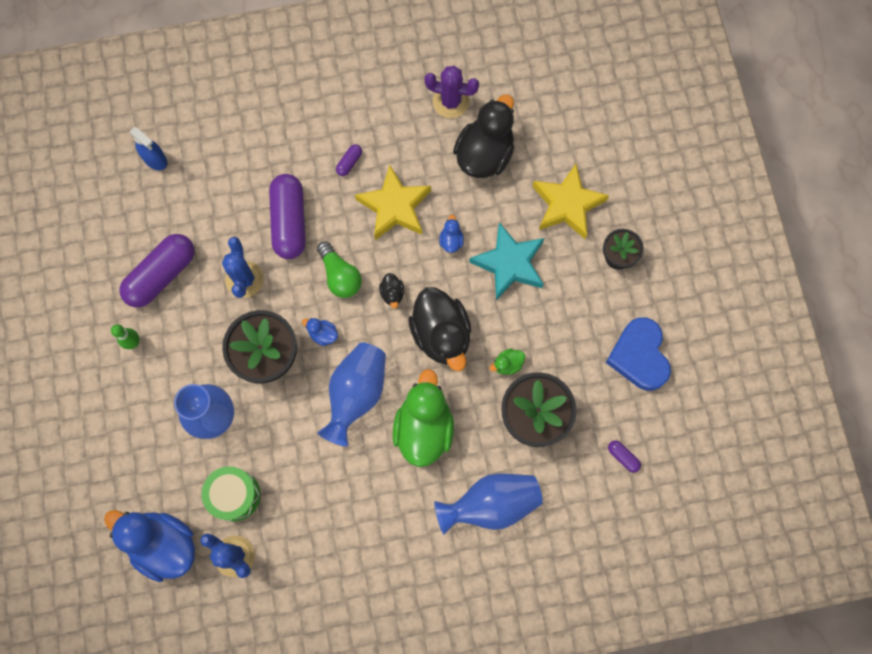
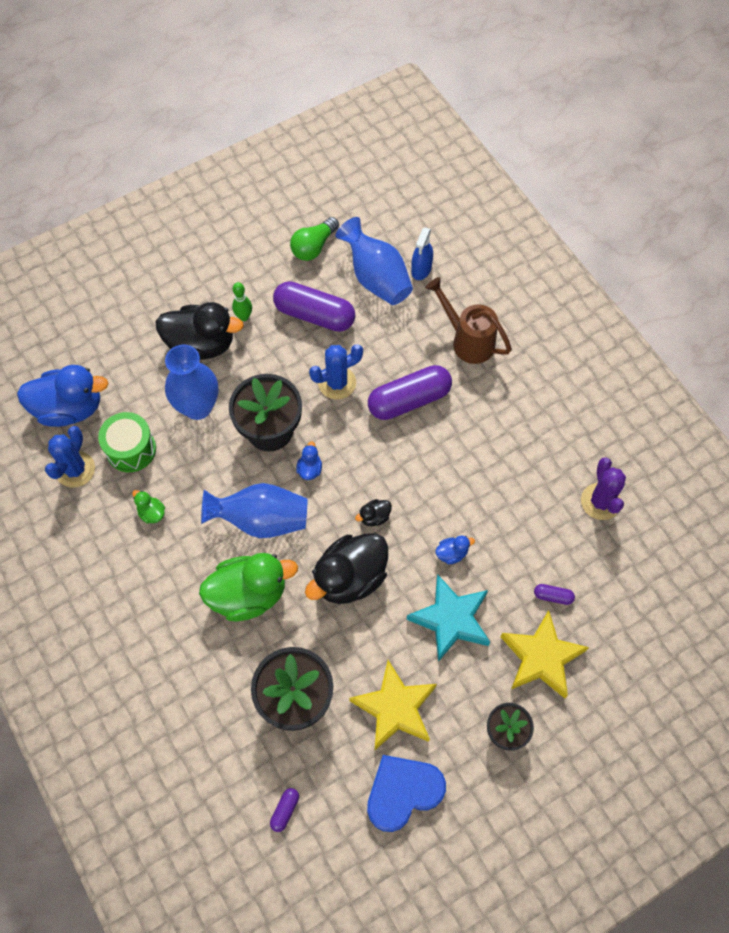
camera: 70 degrees right, 10 degrees down
blue duck [104,510,195,582] -> blue duck turned 75 degrees clockwise [17,365,109,427]
green light bulb [317,241,362,298] -> green light bulb moved to [290,217,339,261]
purple capsule [336,144,362,176] -> purple capsule moved to [534,584,575,605]
yellow star [355,165,431,240] -> yellow star moved to [349,660,437,750]
blue vase [434,473,543,535] -> blue vase moved to [336,217,413,305]
black duck [453,94,514,178] -> black duck moved to [155,302,244,360]
green duck [490,348,525,375] -> green duck moved to [132,490,165,524]
none -> brown watering can [426,277,512,364]

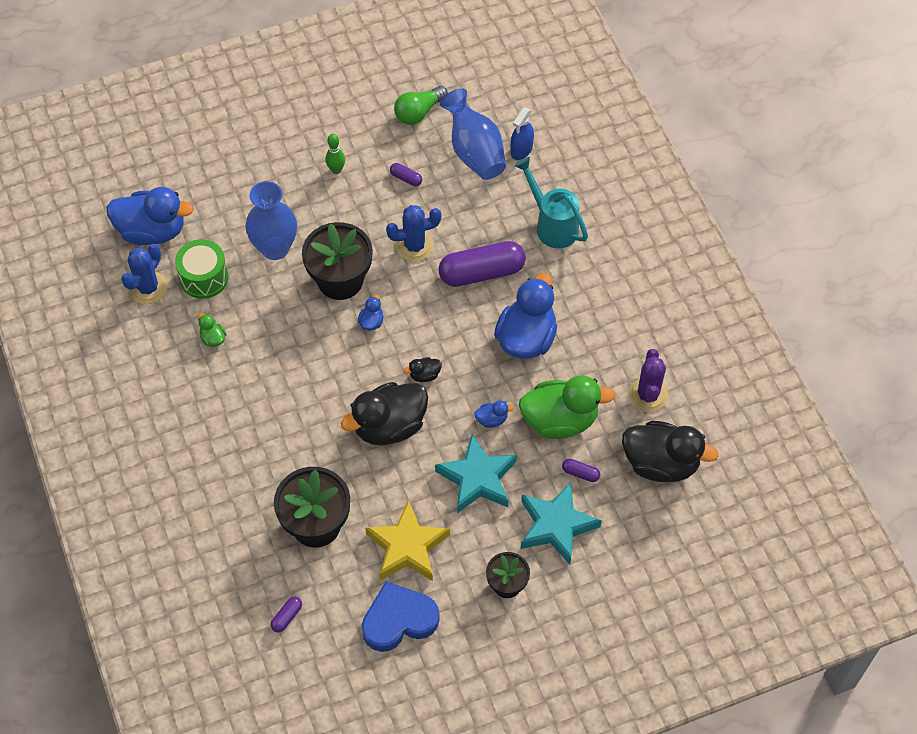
camera: 10 degrees right, 5 degrees down
black duck [155,302,244,360] -> black duck moved to [622,421,718,482]
green duck [199,553,298,621] -> green duck moved to [518,375,615,439]
blue vase [201,483,307,538] -> none
purple capsule [273,281,355,332] -> purple capsule [390,163,422,186], size x0.42
brown watering can [426,277,512,364] -> turquoise watering can [514,157,588,248]
yellow star [501,610,589,699] -> turquoise star [521,482,602,565]
none -> blue duck [494,273,557,359]

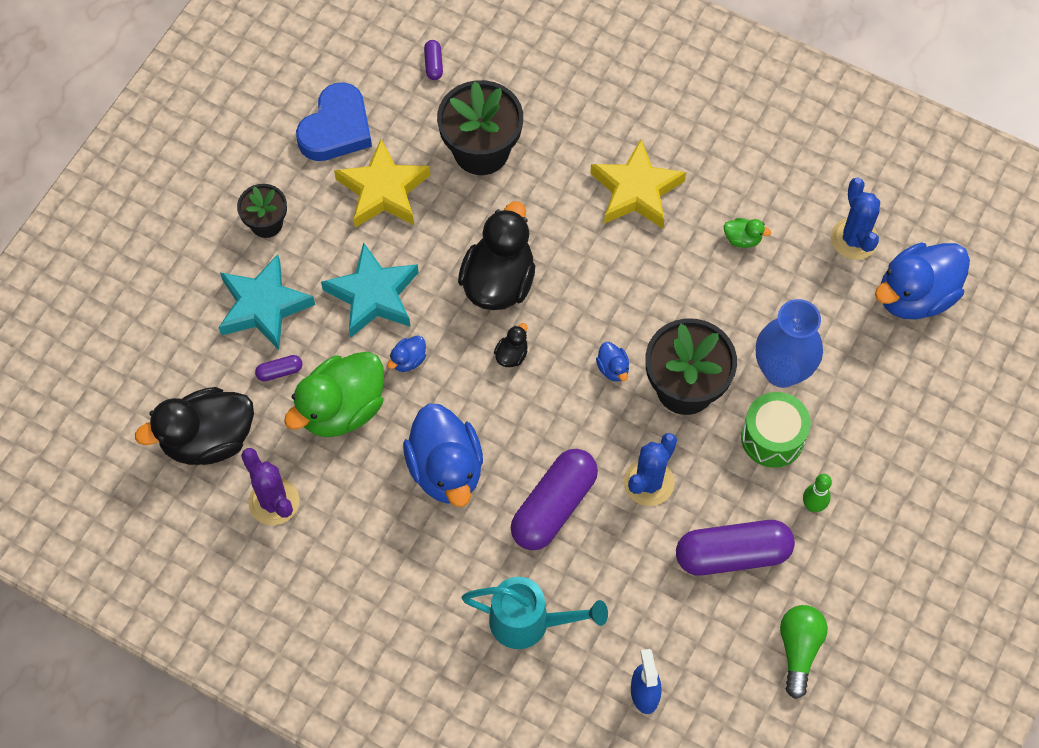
camera: 140 degrees right, 5 degrees up
green drum [175,239,228,299] -> green drum moved to [741,392,811,468]
purple capsule [390,163,422,186] -> purple capsule [676,520,795,576], size x2.37
blue vase [440,88,506,180] -> none
none -> yellow star [590,139,686,229]

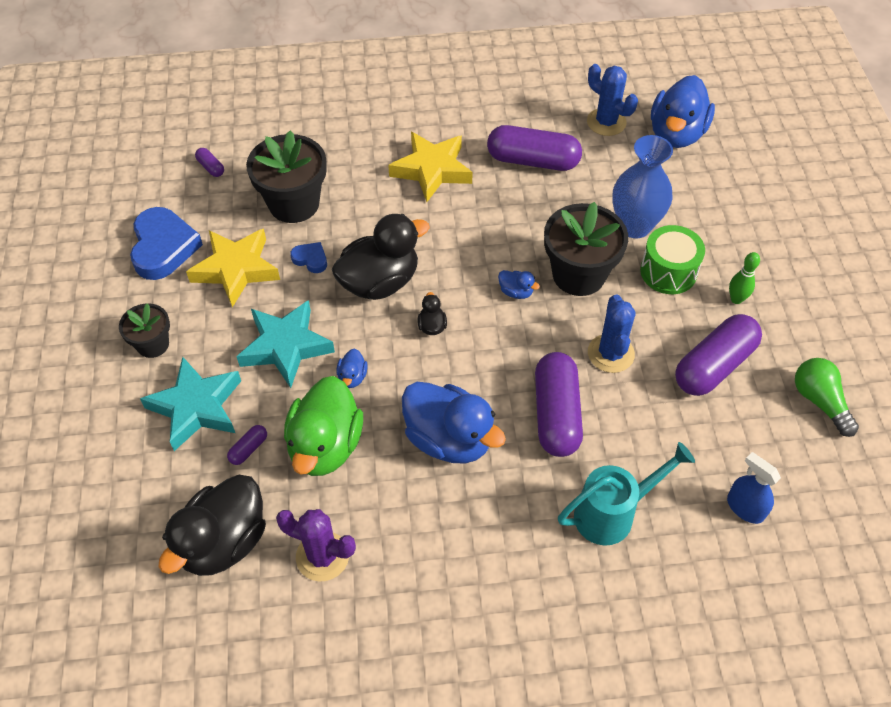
camera: 35 degrees left, 10 degrees down
black duck [458,202,535,310] -> black duck turned 75 degrees clockwise [332,214,430,300]
green duck [724,218,771,248] -> purple capsule [487,125,582,171]
none -> blue heart [290,242,327,273]

